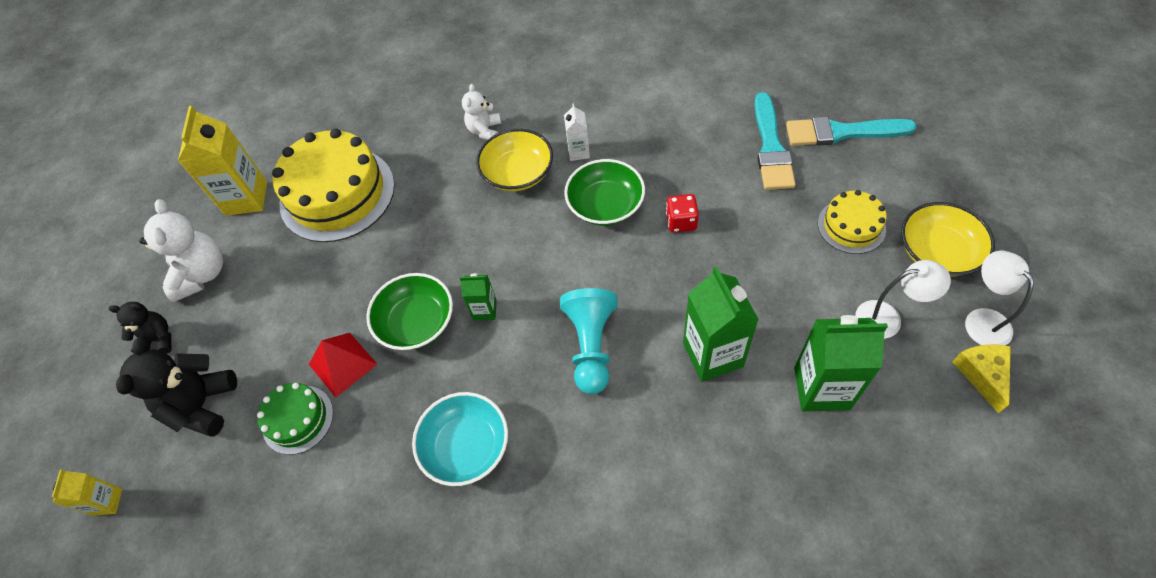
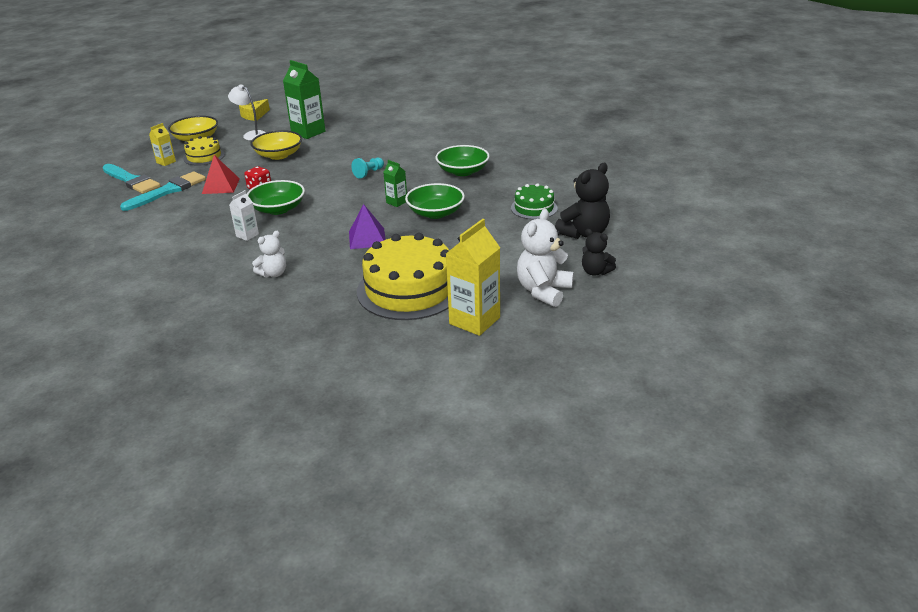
camera: 145 degrees left, 25 degrees down
yellow carton [52,470,122,516] -> yellow carton moved to [149,123,176,166]
red pyramid [309,333,377,398] -> red pyramid moved to [202,155,240,194]
turquoise bowl [412,392,508,486] -> green bowl [435,145,489,176]
yellow bowl [476,129,553,191] -> yellow bowl moved to [251,130,302,160]
turquoise pawn [560,288,618,394] -> turquoise pawn [351,158,384,179], size x0.57
green carton [683,266,759,382] -> none
white lamp [965,251,1034,346] -> none
none -> purple pyramid [349,204,386,249]

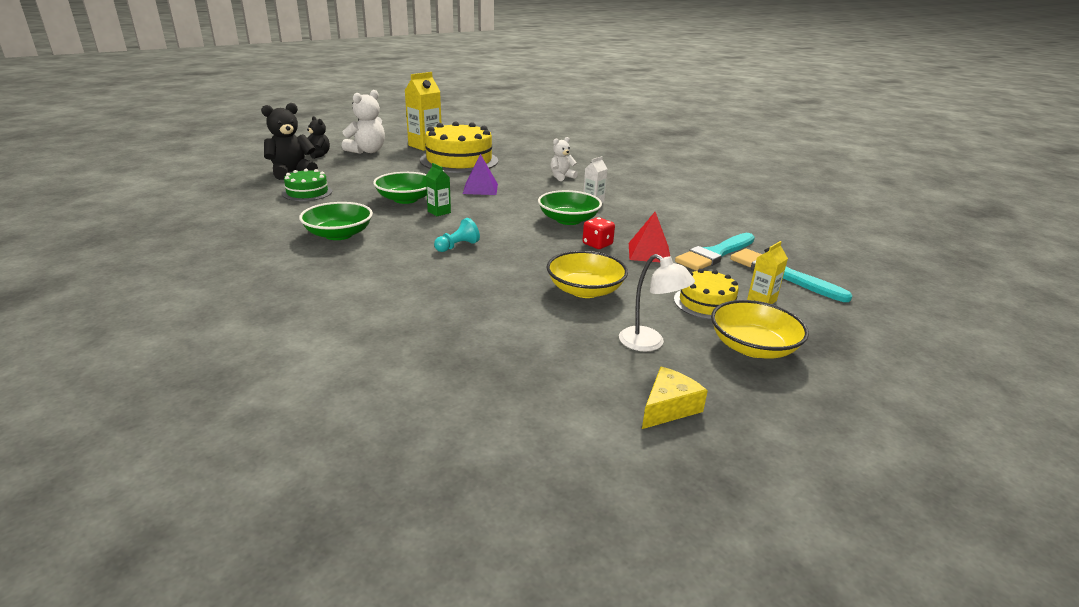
camera: 175 degrees left, 5 degrees down
green carton [283,60,325,139] -> none

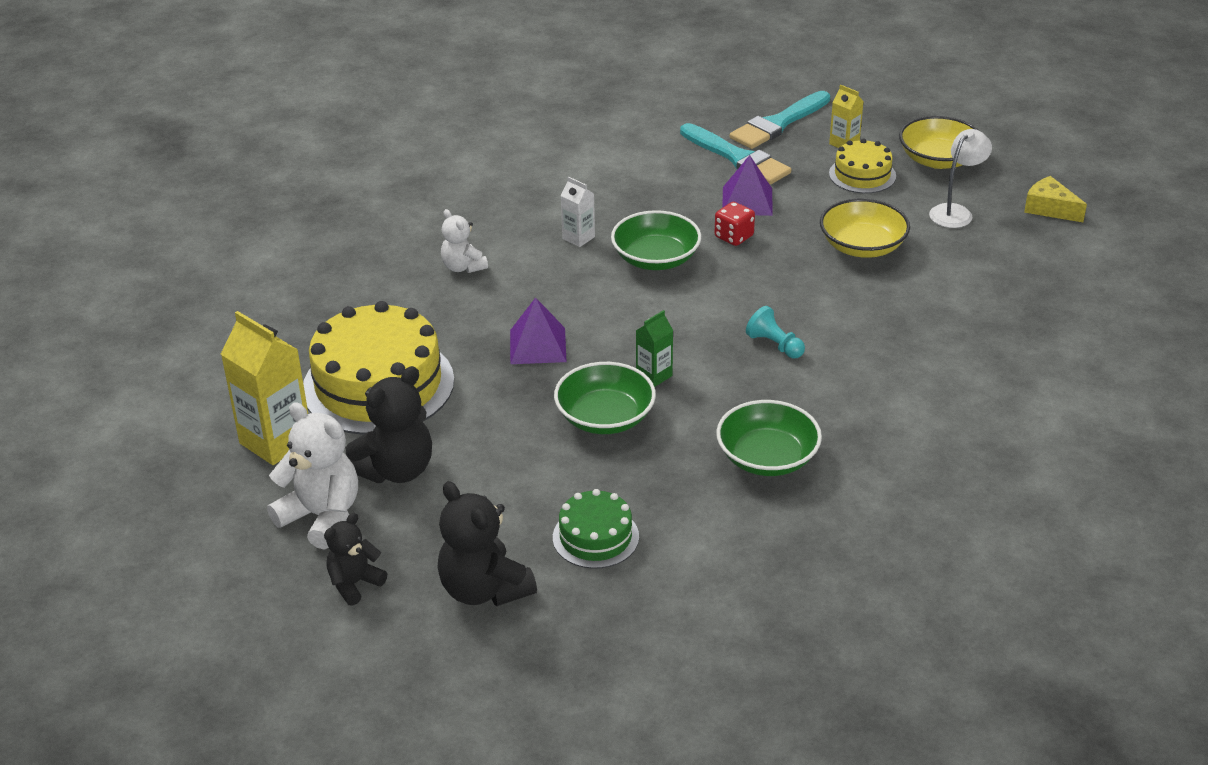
camera: 90 degrees left, 10 degrees up
red pyramid [629,212,670,262] -> purple pyramid [722,155,773,216]
none -> black teddy bear [346,366,432,483]

